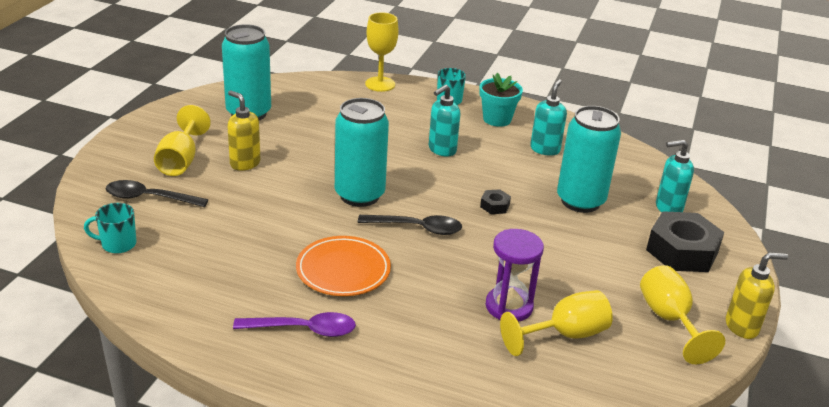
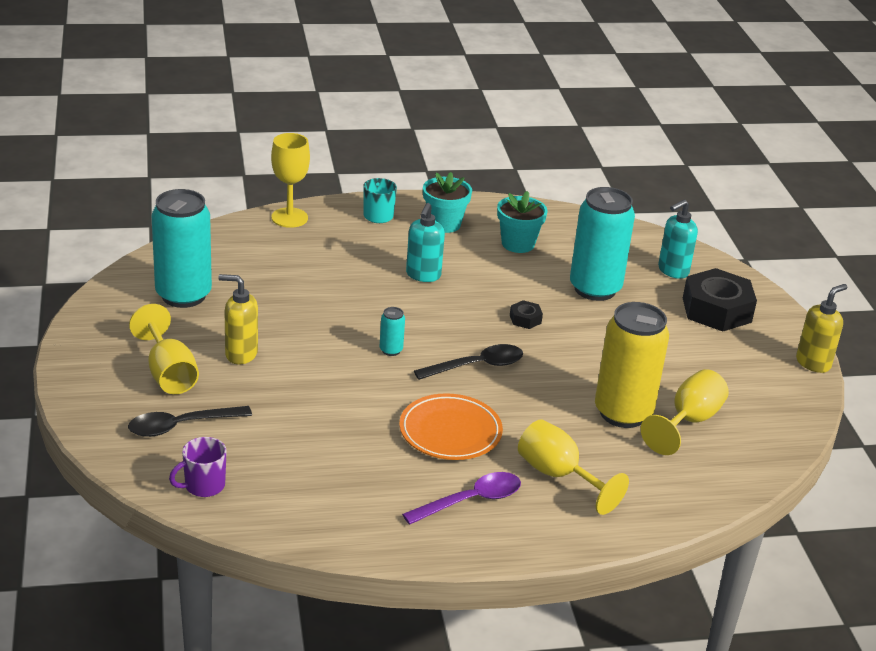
camera: 30 degrees left, 0 degrees up
turquoise mug [84,203,136,254] -> purple mug [169,437,227,497]
turquoise can [335,98,389,207] -> turquoise can [380,307,405,356], size x0.41
purple hourglass [485,229,544,322] -> yellow can [595,302,669,428]
turquoise soap dispenser [530,79,567,156] -> turquoise flower pot [497,191,547,253]
yellow goblet [640,265,725,364] -> yellow goblet moved to [518,420,629,515]

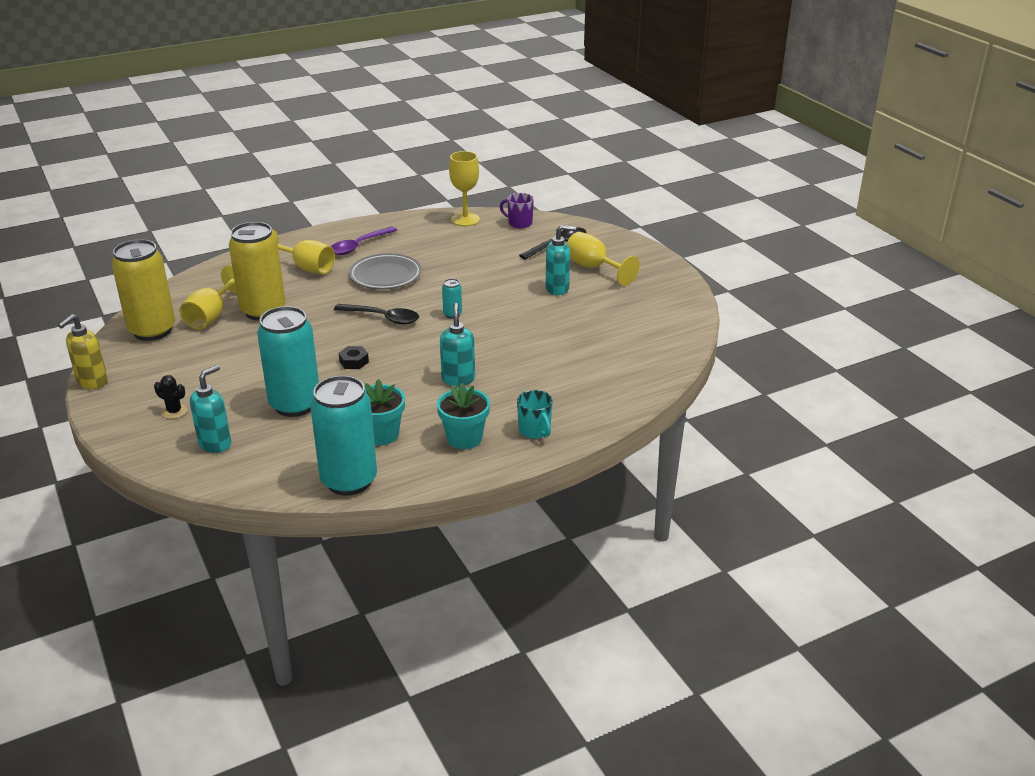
camera: 165 degrees right, 0 degrees up
turquoise can [152,189,212,308] -> turquoise can moved to [310,376,377,496]
purple mug [169,437,227,497] -> purple mug turned 105 degrees counterclockwise [500,193,534,228]
yellow soap dispenser [218,274,258,364] -> turquoise soap dispenser [546,225,576,295]
yellow goblet [271,133,310,228] -> yellow goblet moved to [449,151,480,226]
orange plate [399,393,503,460] -> grey plate [349,253,422,289]
black spoon [414,344,523,380] -> black spoon turned 120 degrees counterclockwise [334,304,419,325]
black nut [683,268,757,332] -> black cactus [154,375,187,419]
none -> yellow can [112,239,175,341]

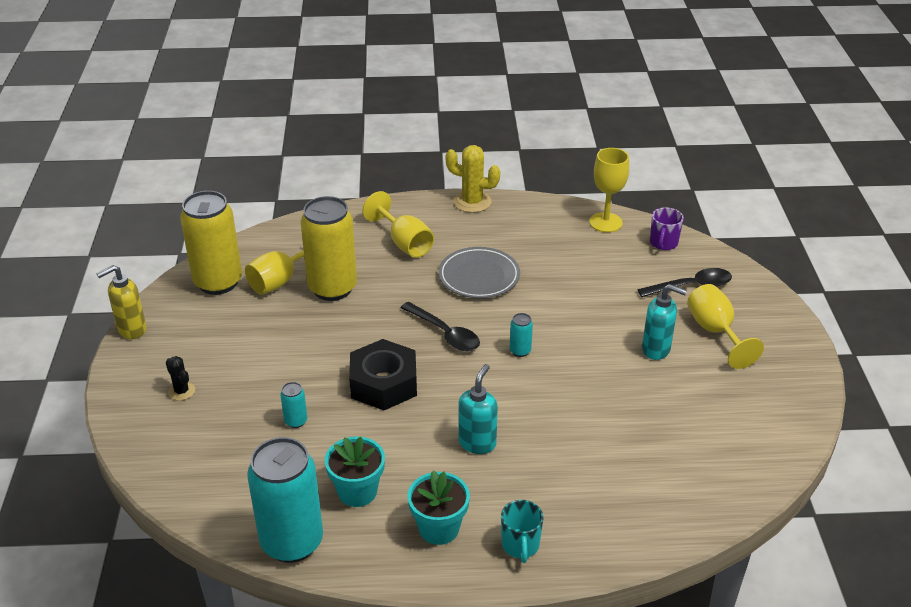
camera: 25 degrees right, 5 degrees up
turquoise soap dispenser [190,365,231,453] -> none
turquoise can [257,306,319,417] -> turquoise can [280,382,307,428], size x0.41
purple spoon [331,226,397,255] -> none
black nut [339,346,369,369] -> black nut [349,339,417,410], size x2.27
purple mug [500,193,534,228] -> purple mug turned 120 degrees counterclockwise [650,207,684,250]
none -> yellow cactus [445,145,500,213]

